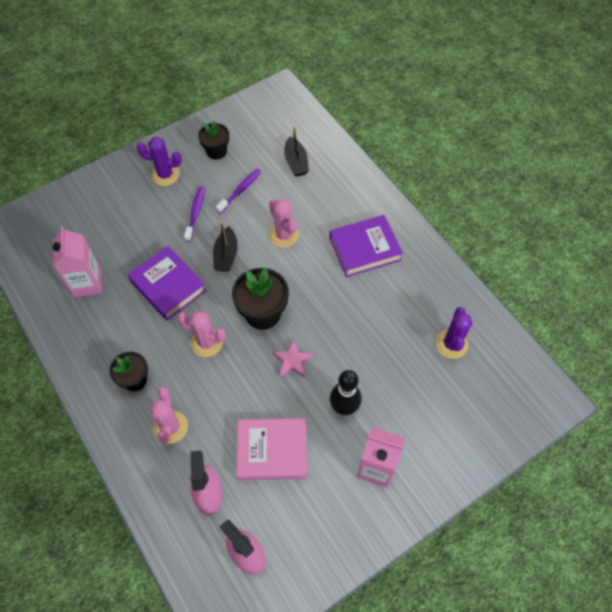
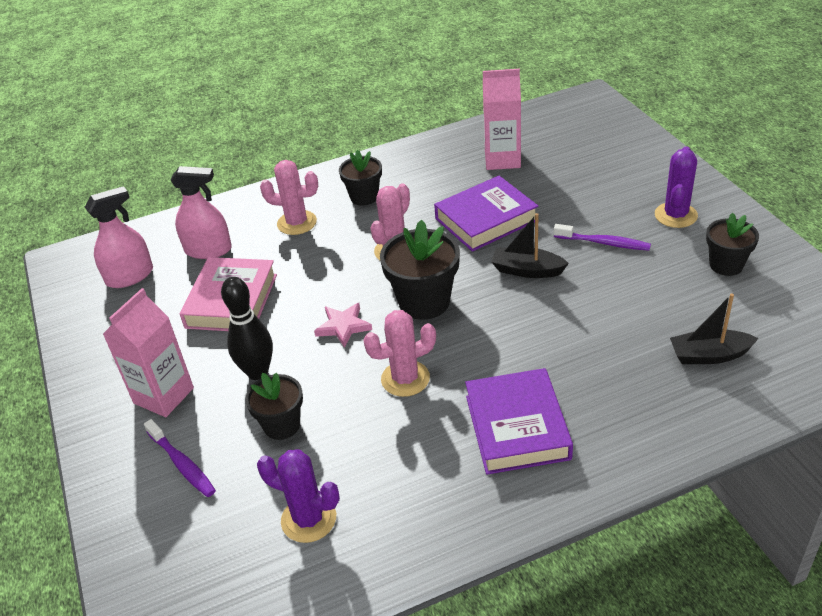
camera: 105 degrees right, 20 degrees down
purple toothbrush [216,169,261,214] -> purple toothbrush moved to [144,419,216,497]
pink cactus [269,199,299,248] -> pink cactus moved to [363,310,436,397]
none -> black flower pot [245,373,303,440]

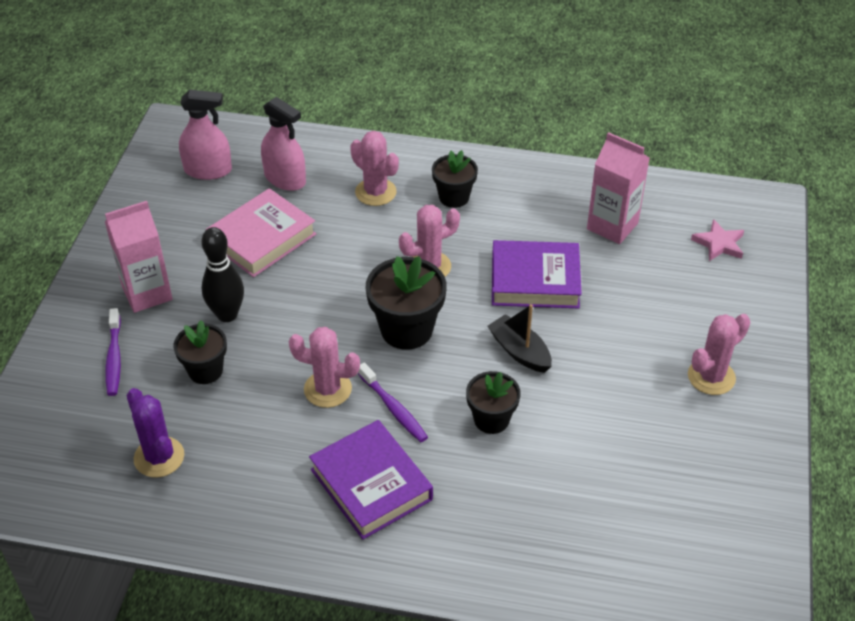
camera: 30 degrees right, 5 degrees up
pink star [314,303,372,348] -> pink star moved to [691,219,744,261]
purple book [465,368,573,474] -> purple book turned 60 degrees counterclockwise [309,420,433,540]
purple toothbrush [554,224,651,251] -> purple toothbrush moved to [358,362,428,442]
purple cactus [655,147,698,228] -> pink cactus [688,314,750,395]
black boat [670,293,759,364] -> none
black flower pot [706,212,759,276] -> black flower pot moved to [466,371,521,434]

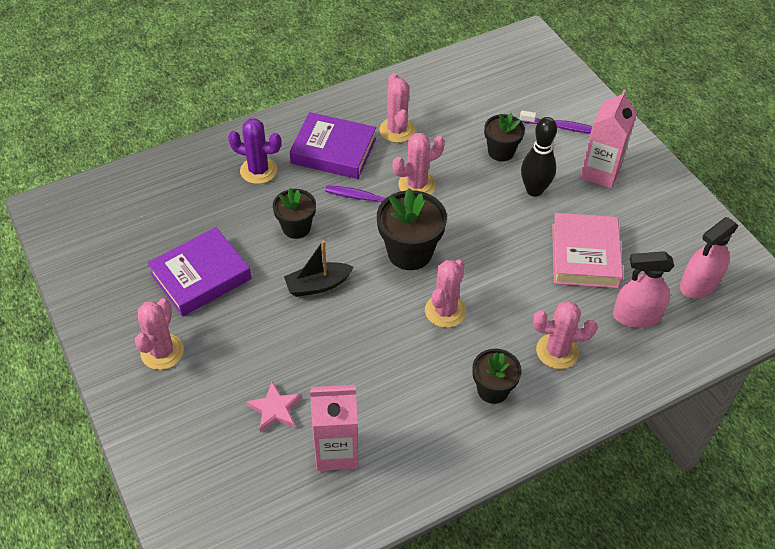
camera: 140 degrees right, 5 degrees up
purple toothbrush [105,308,121,396] -> purple toothbrush turned 150 degrees clockwise [520,111,592,134]
purple cactus [127,388,184,478] -> purple cactus moved to [228,118,281,184]
black boat [488,304,552,373] -> black boat turned 150 degrees clockwise [284,240,354,297]
purple book [492,240,582,308] -> purple book moved to [147,227,251,317]
pink star [691,219,744,261] -> pink star moved to [246,381,302,433]
none -> pink cactus [379,73,415,143]

